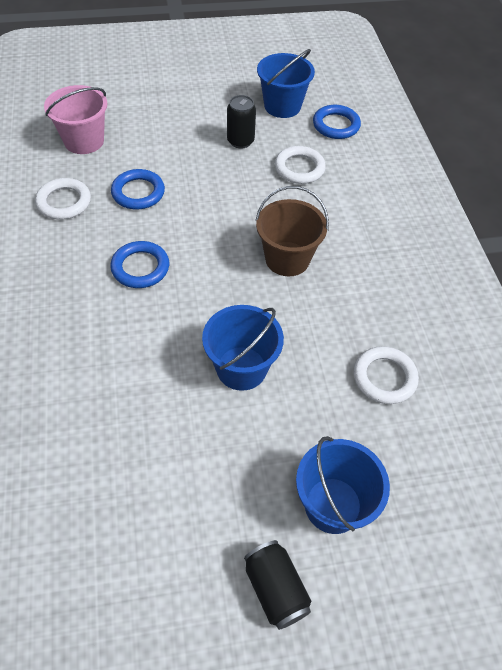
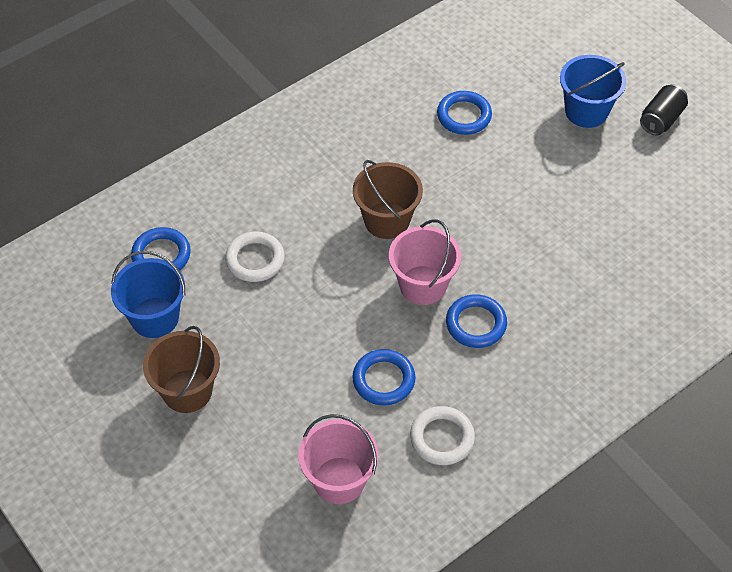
camera: 115 degrees left, 0 degrees up
blue bucket [202,305,284,391] -> none
black can [227,95,256,149] -> none
white ring [354,346,419,404] -> blue ring [437,91,492,135]
none -> brown bucket [143,326,220,413]
none -> pink bucket [389,219,461,305]

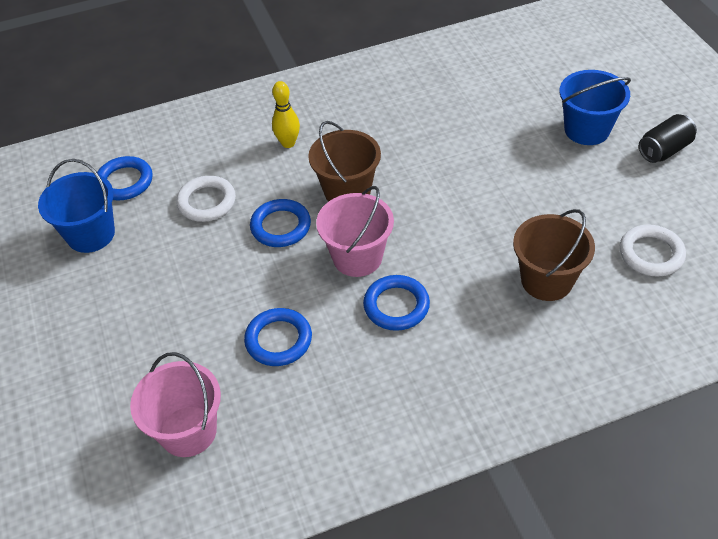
camera: 20 degrees right, 5 degrees down
brown bucket [143,326,220,413] -> brown bucket moved to [513,209,595,301]
white ring [410,406,475,465] -> white ring moved to [620,224,686,276]
blue ring [437,91,492,135] -> blue ring moved to [250,199,311,247]
none -> yellow bowling pin [272,81,300,148]

